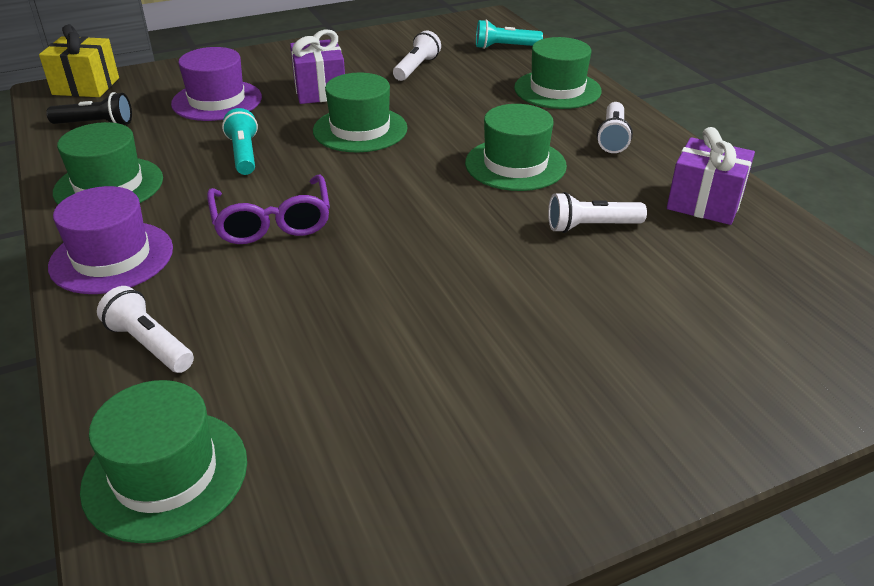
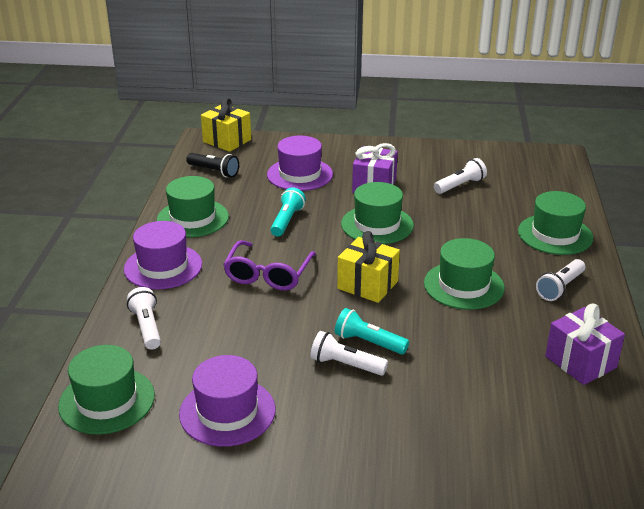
camera: 30 degrees right, 5 degrees down
turquoise flashlight [476,20,543,49] -> turquoise flashlight moved to [335,308,409,355]
white flashlight [548,192,647,233] -> white flashlight moved to [310,331,388,376]
none -> purple hat [179,355,276,447]
none -> yellow gift [337,231,400,303]

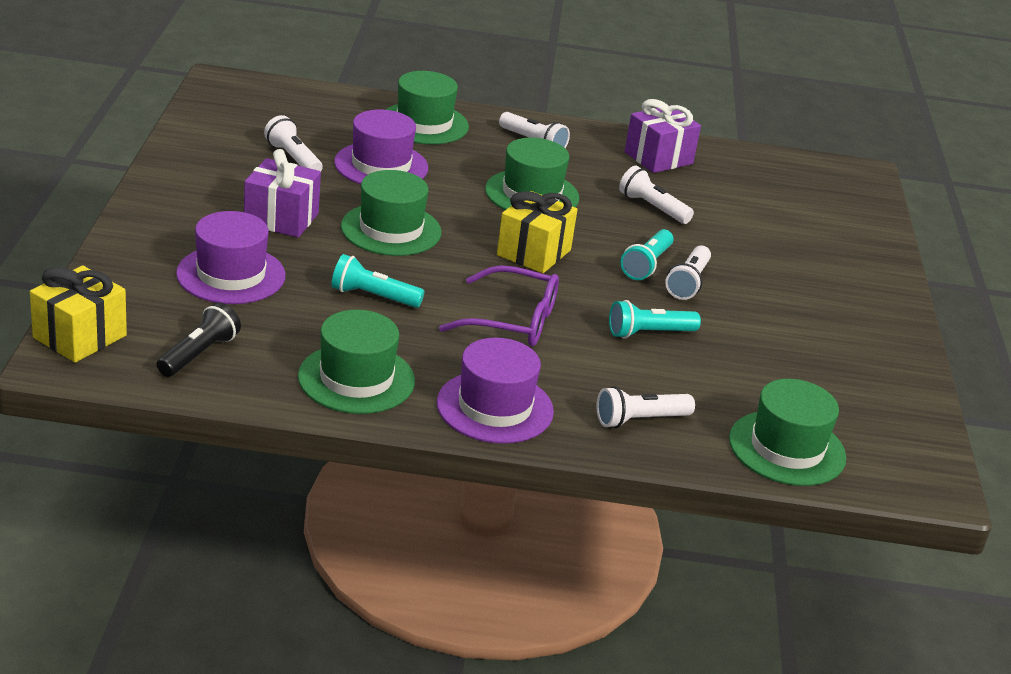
camera: 95 degrees left, 0 degrees up
purple hat [179,355,276,447] -> purple hat moved to [334,109,428,184]
none -> turquoise flashlight [609,300,701,339]
none -> white flashlight [619,166,694,224]

